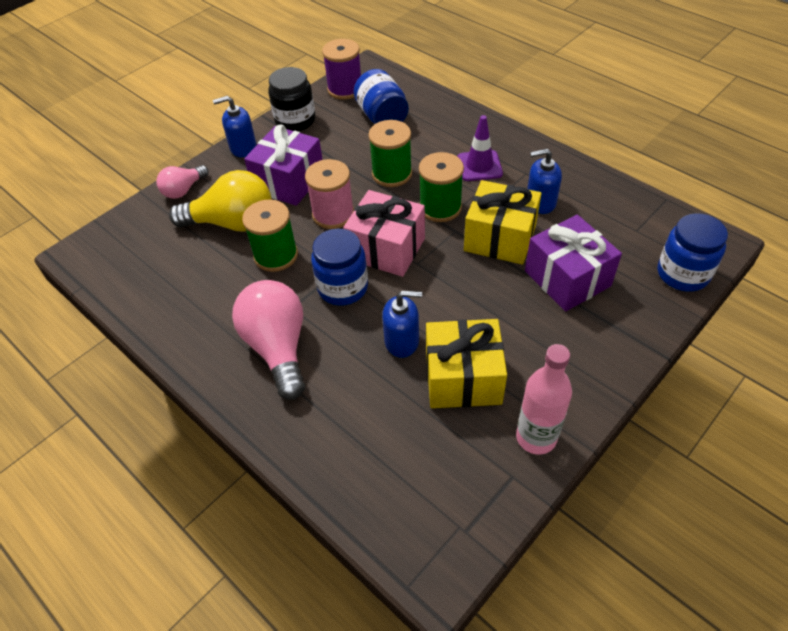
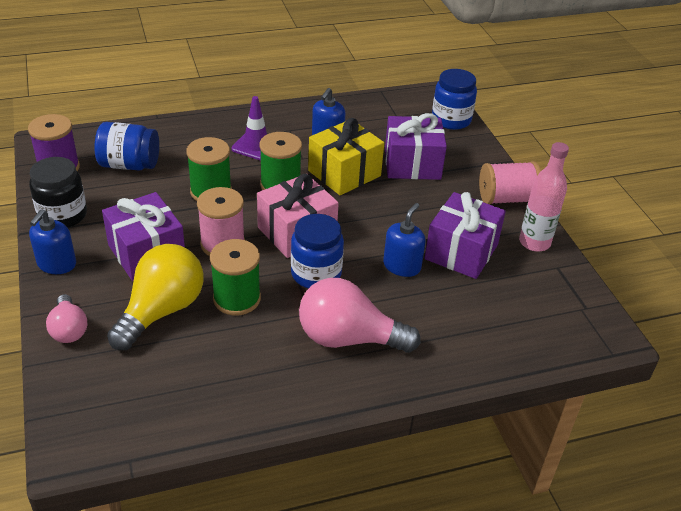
camera: 65 degrees left, 10 degrees down
yellow gift [426,319,507,408] -> purple gift [425,192,506,279]
none -> pink spool [479,161,541,205]

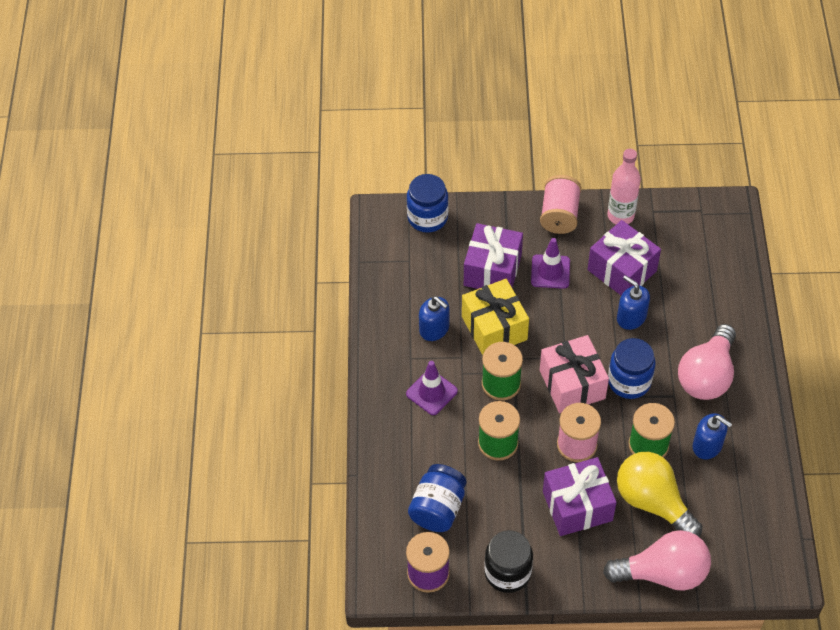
camera: 70 degrees left, 15 degrees up
blue soap dispenser [29,209,76,274] -> blue soap dispenser moved to [693,413,732,460]
pink light bulb [46,294,87,343] -> pink light bulb [603,530,711,591], size x1.79
none -> purple traffic cone [531,238,570,289]

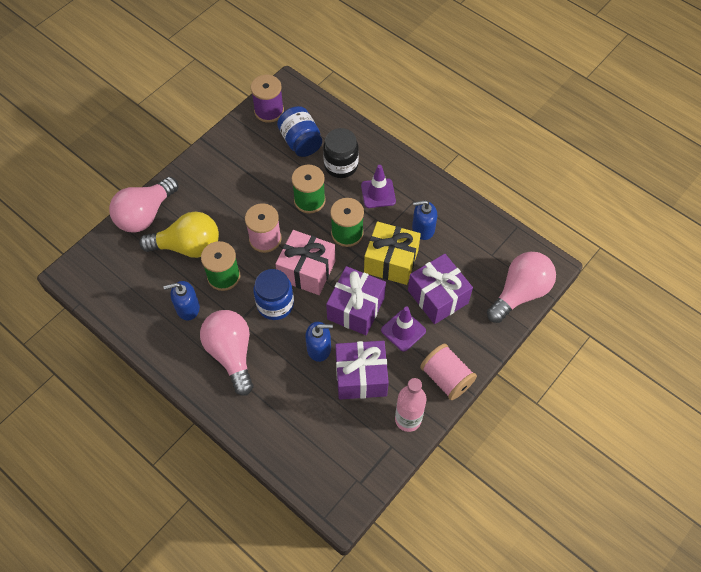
camera: 130 degrees right, 5 degrees up
blue jar [407,174,449,233] -> pink light bulb [487,252,556,323]
black jar [484,530,533,593] -> black jar moved to [323,128,359,178]
purple gift [543,457,617,536] -> purple gift moved to [326,266,386,335]

